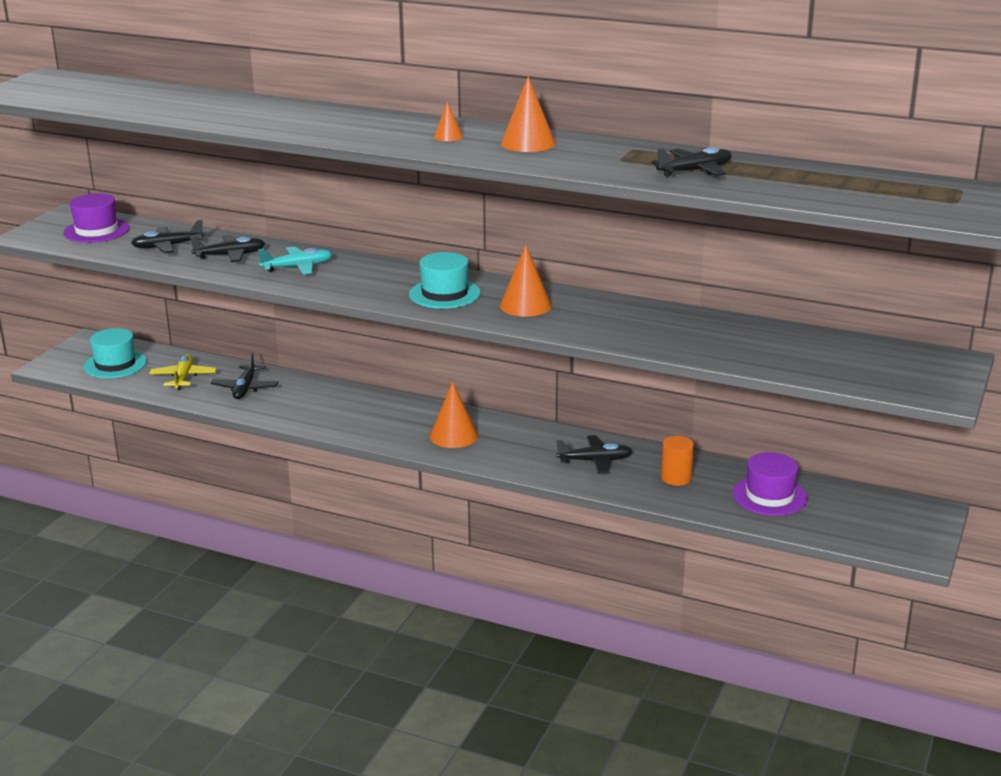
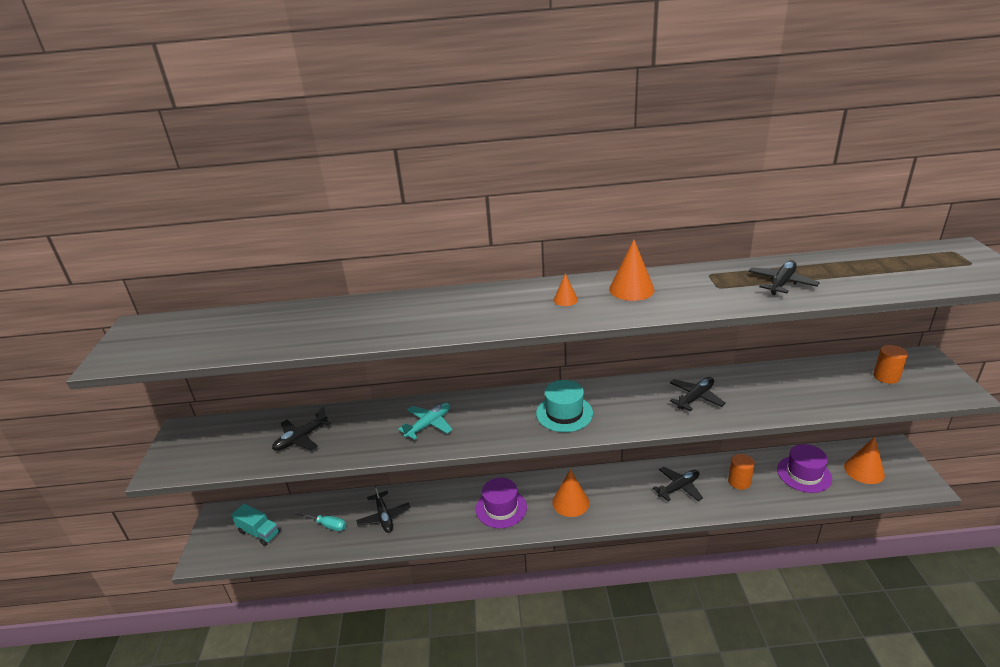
camera: 25 degrees left, 5 degrees up
purple hat [63,193,130,243] -> purple hat moved to [476,478,527,528]
turquoise hat [83,328,147,378] -> turquoise truck [231,503,280,546]
yellow plane [149,354,217,390] -> turquoise screwdriver [293,511,346,531]
black plane [190,235,265,262] -> black plane moved to [670,377,726,411]
orange cone [500,245,552,317] -> orange cone moved to [844,437,885,484]
none -> orange cylinder [873,345,908,384]

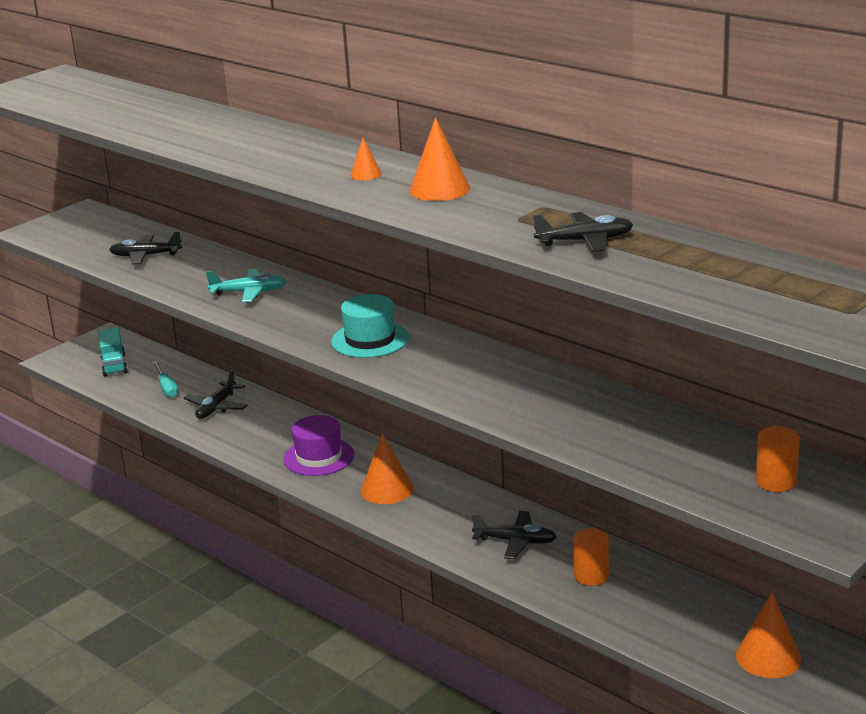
camera: 45 degrees right, 5 degrees down
black plane [670,377,726,411] -> none
purple hat [777,444,832,493] -> none

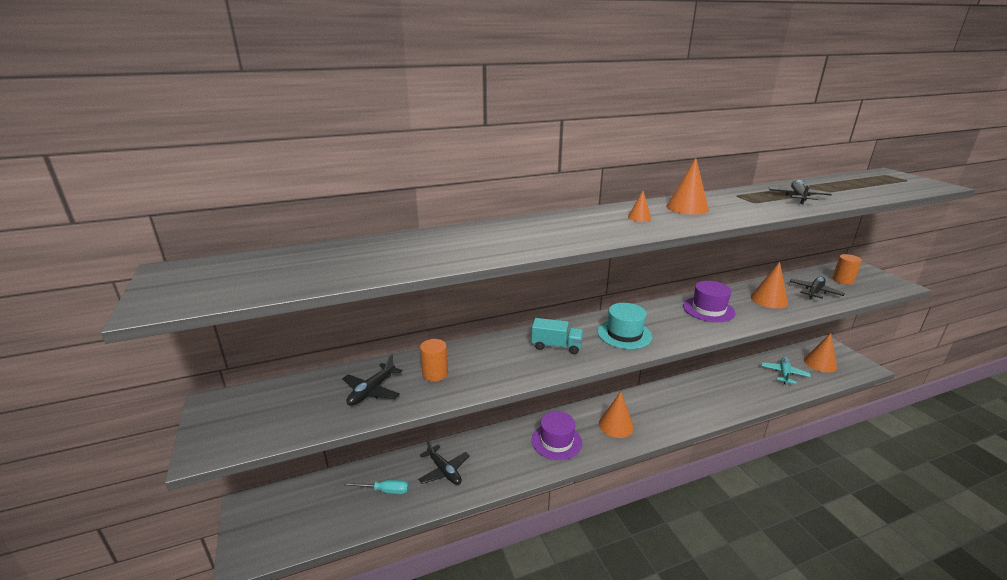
camera: 65 degrees left, 0 degrees up
turquoise truck [98,327,128,377] -> turquoise truck moved to [531,318,583,354]
turquoise plane [206,269,286,302] -> turquoise plane moved to [761,357,811,384]
black plane [471,511,557,559] -> black plane moved to [789,277,845,300]
orange cylinder [573,528,609,586] -> orange cylinder moved to [420,339,448,382]
none -> purple hat [683,281,735,322]
none -> orange cone [751,261,788,309]

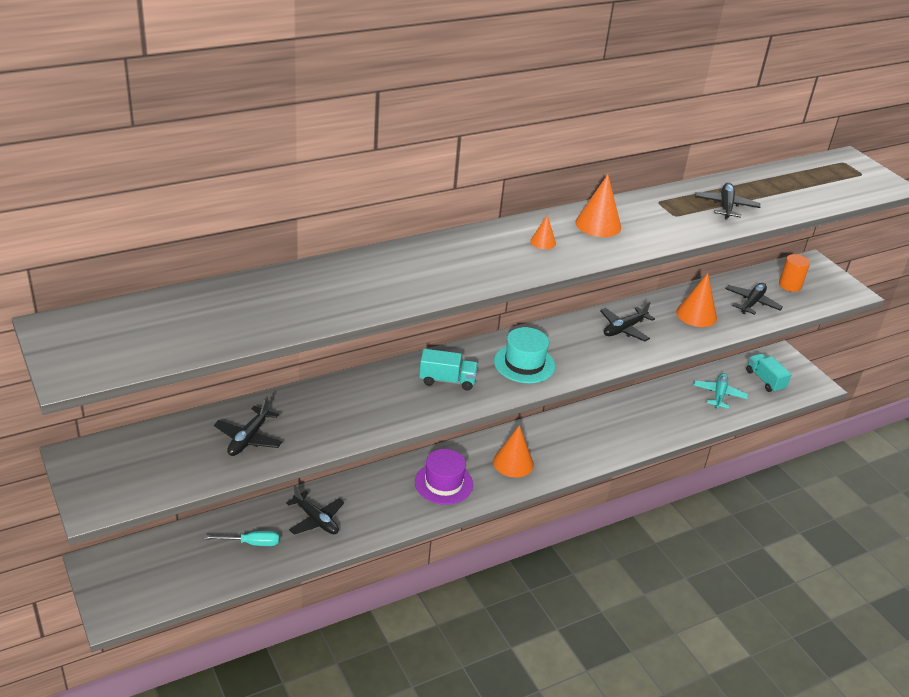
camera: 10 degrees left, 10 degrees up
orange cylinder [420,339,448,382] -> none
purple hat [683,281,735,322] -> black plane [600,301,655,342]
orange cone [804,333,837,373] -> turquoise truck [746,354,791,393]

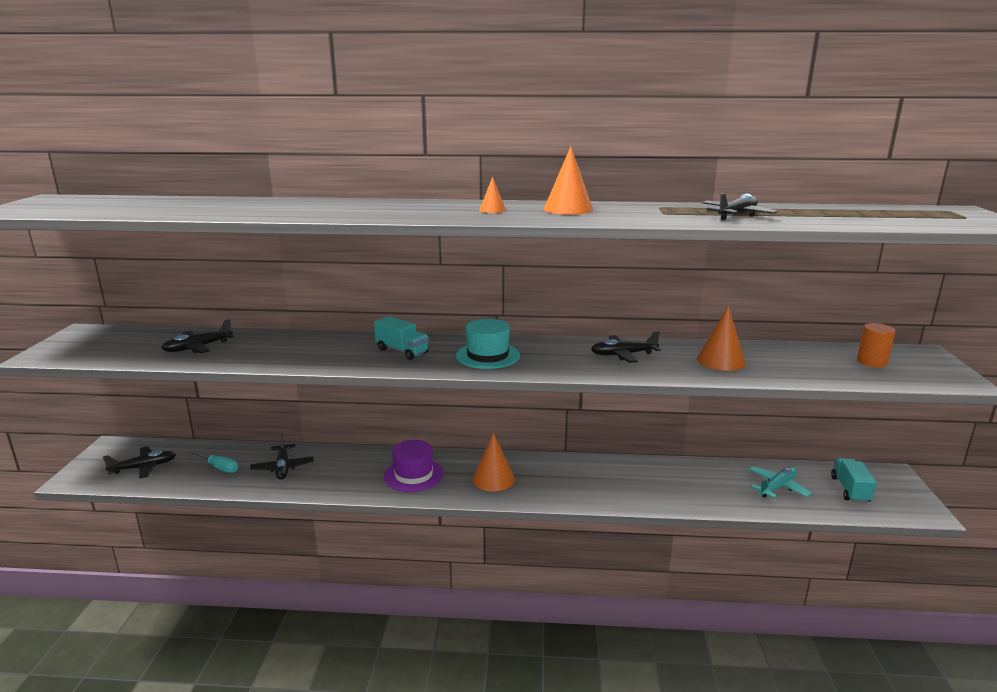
camera: 35 degrees right, 15 degrees down
black plane [726,283,783,315] -> black plane moved to [103,446,176,479]

